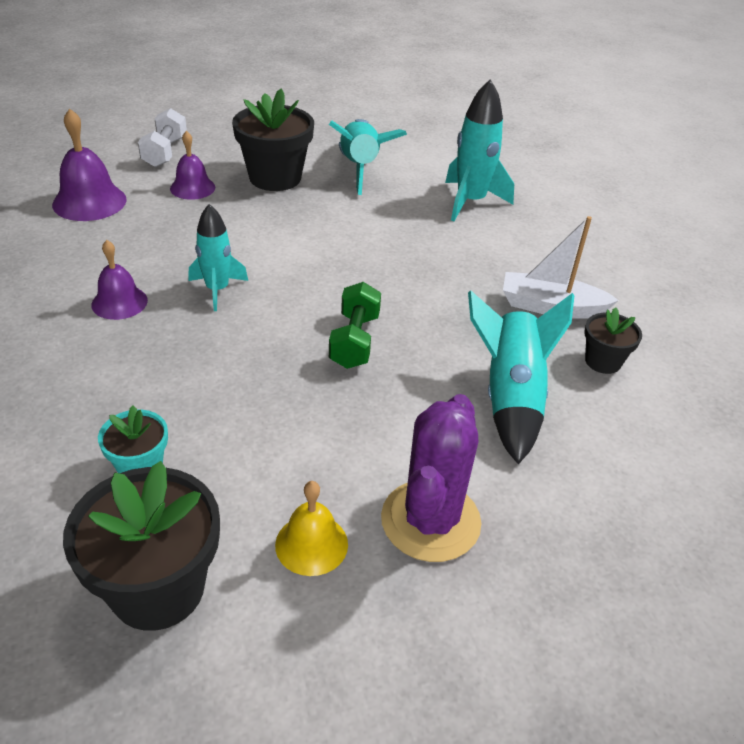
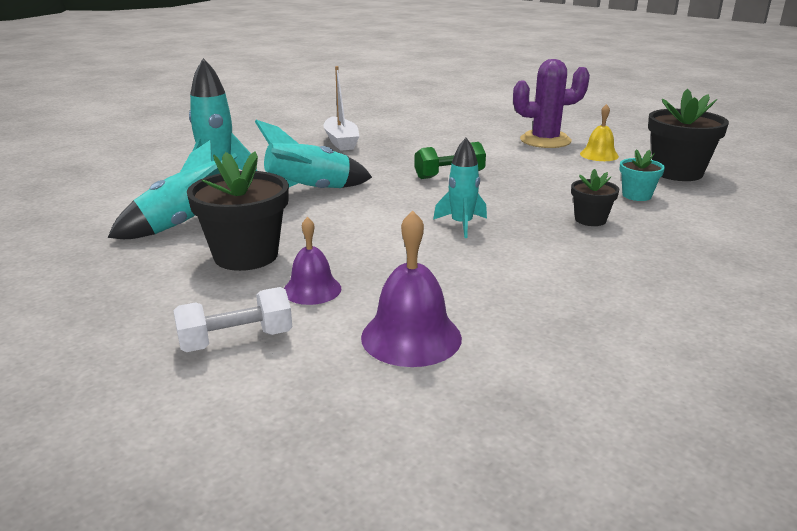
camera: 115 degrees left, 15 degrees down
purple bell [91,240,148,320] -> none
turquoise rocket [468,290,575,464] -> turquoise rocket moved to [255,120,372,188]
black flower pot [584,308,642,374] -> black flower pot moved to [571,169,619,226]

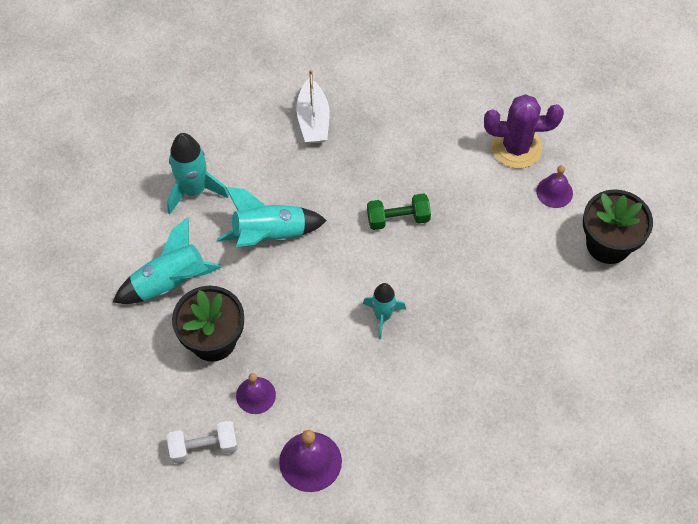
camera: 10 degrees right, 35 degrees up
black flower pot [571,169,619,226] -> none
yellow bell [580,104,619,161] -> purple bell [536,165,573,208]
turquoise flower pot [620,149,665,201] -> none

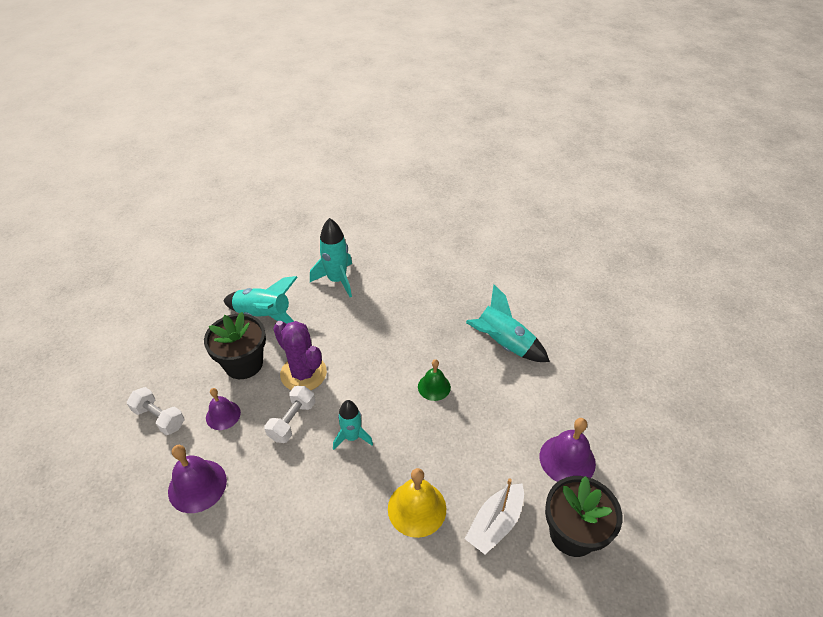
camera: 45 degrees right, 15 degrees down
turquoise rocket [217,187,327,247] -> turquoise rocket moved to [466,285,550,362]
white boat [296,69,330,143] -> white boat moved to [465,478,524,554]
green dumbbell [367,193,431,230] -> green bell [418,359,451,401]
purple cactus [484,94,564,169] -> purple cactus moved to [273,321,327,390]
purple bell [536,165,573,208] -> purple bell [540,418,596,482], size x1.54
none -> white dumbbell [265,386,315,443]
none -> yellow bell [388,468,446,538]

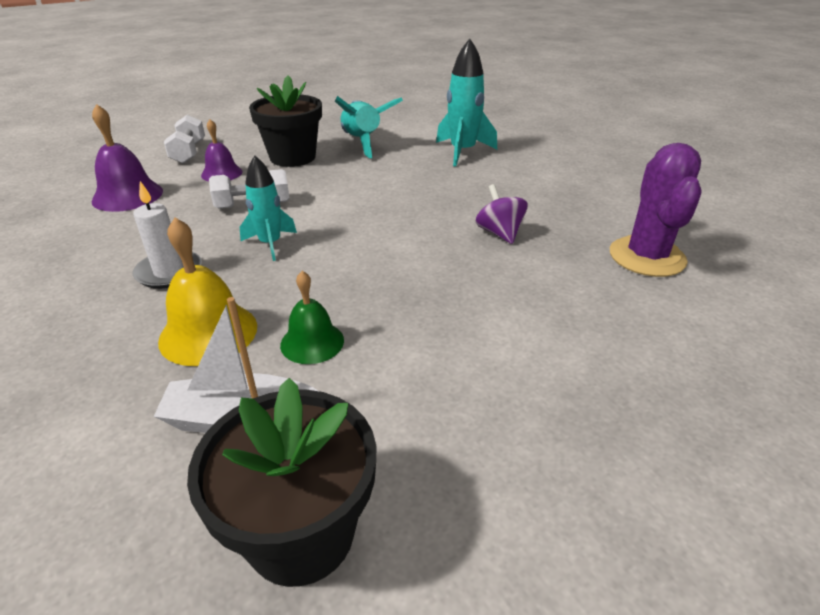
camera: 50 degrees right, 10 degrees down
purple cactus [273,321,327,390] -> purple cactus moved to [610,143,702,277]
green bell [418,359,451,401] -> green bell moved to [280,271,344,364]
turquoise rocket [466,285,550,362] -> none
purple bell [540,418,596,482] -> none
none -> white candle [133,181,202,289]
none -> purple spinning top [475,184,528,244]

